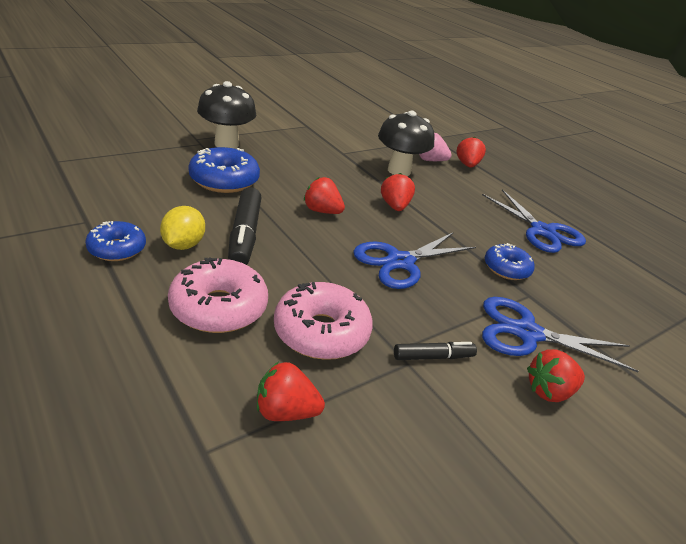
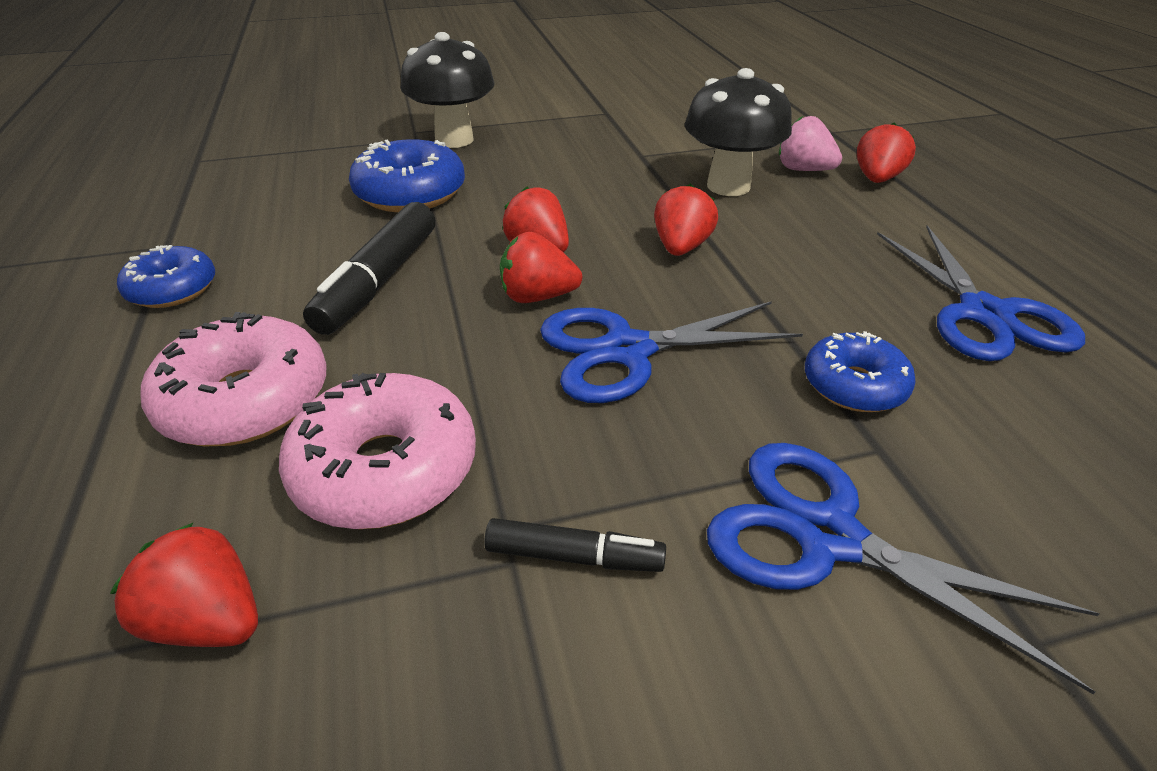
camera: 25 degrees right, 5 degrees up
yellow lemon [160,206,205,250] -> none
red strawberry [527,349,585,402] -> red strawberry moved to [500,232,582,303]

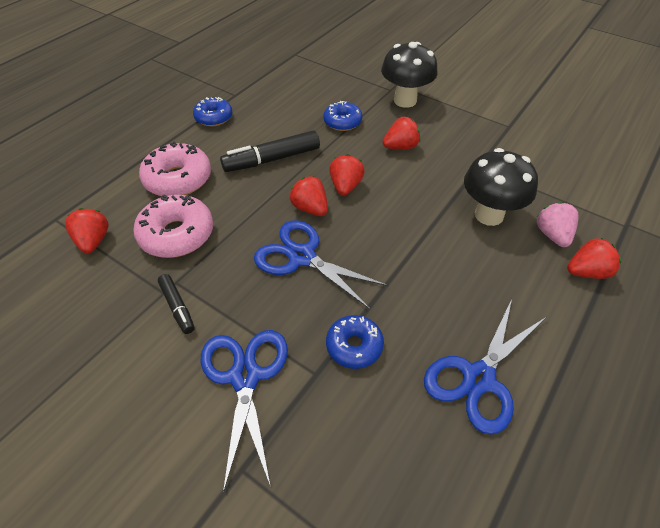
camera: 50 degrees right, 10 degrees up
blue donut [349,139,465,212] -> blue donut [323,101,362,131], size x0.63
red strawberry [654,184,718,256] -> red strawberry moved to [383,117,420,150]

